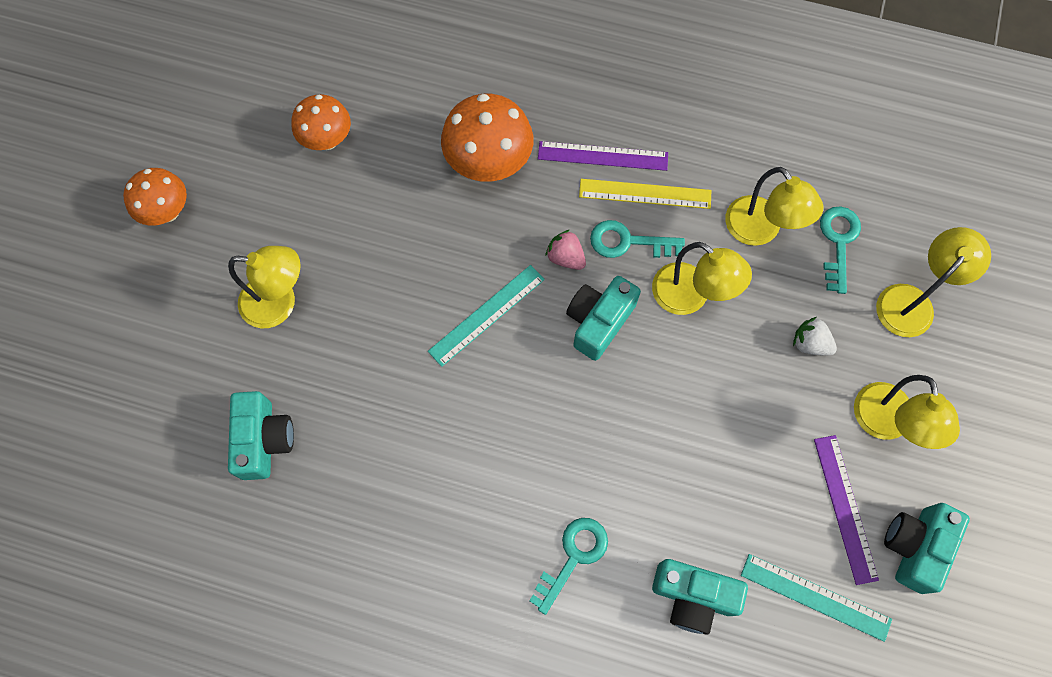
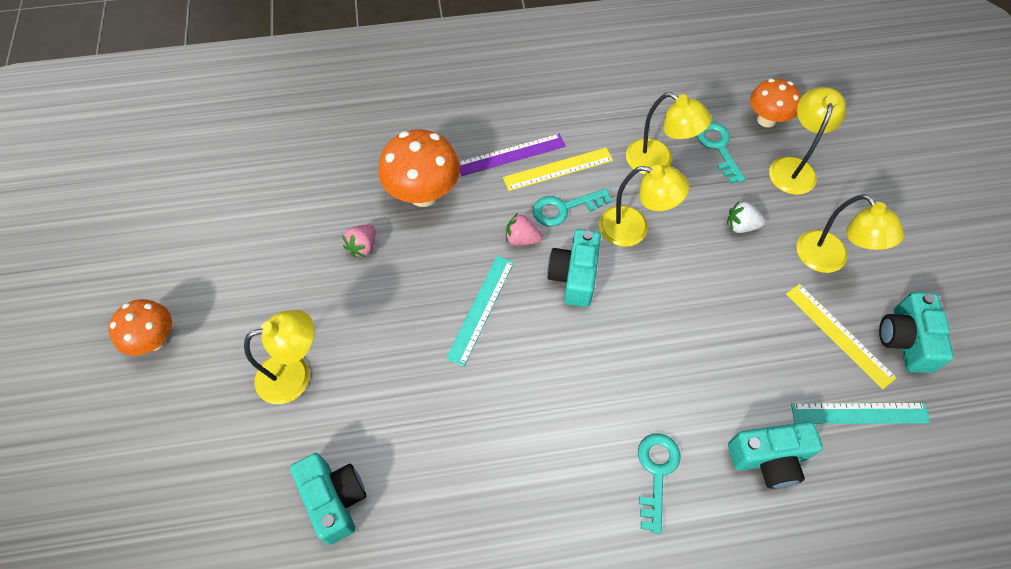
camera: 25 degrees left, 10 degrees down
orange mushroom [291,94,351,150] -> orange mushroom moved to [750,78,801,128]
purple ruler [814,435,879,585] -> yellow ruler [786,284,897,389]
none -> pink strawberry [342,225,375,257]

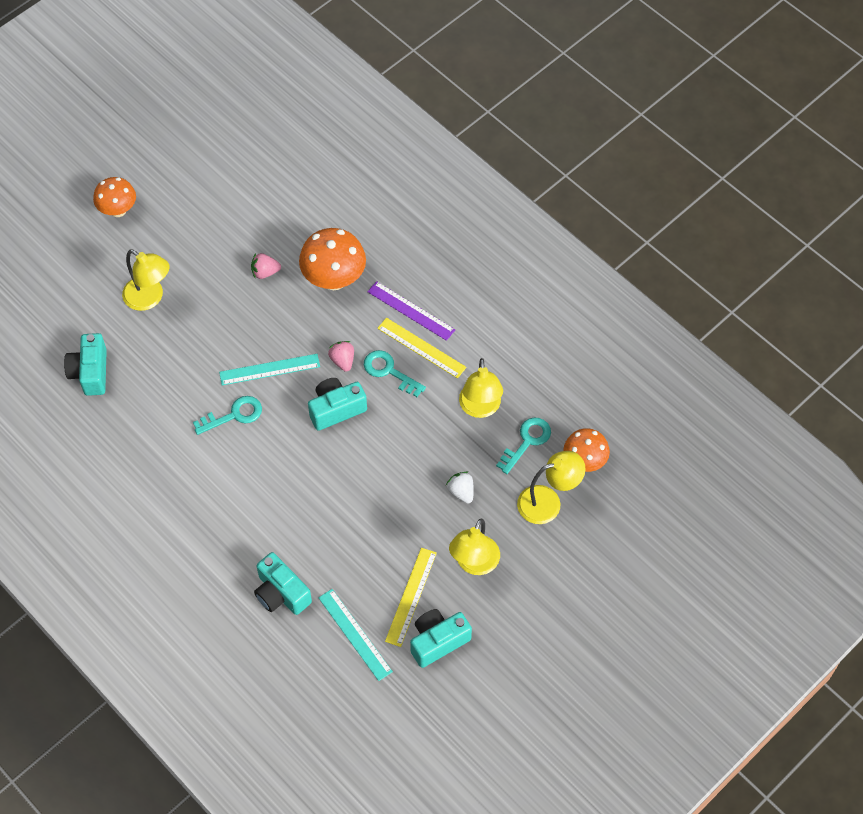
camera: 55 degrees right, 0 degrees up
turquoise camera [290,453,366,545] -> turquoise camera turned 150 degrees clockwise [64,333,107,396]
yellow lamp [599,165,689,247] -> none
turquoise key [638,433,680,534] -> turquoise key moved to [193,396,262,435]

